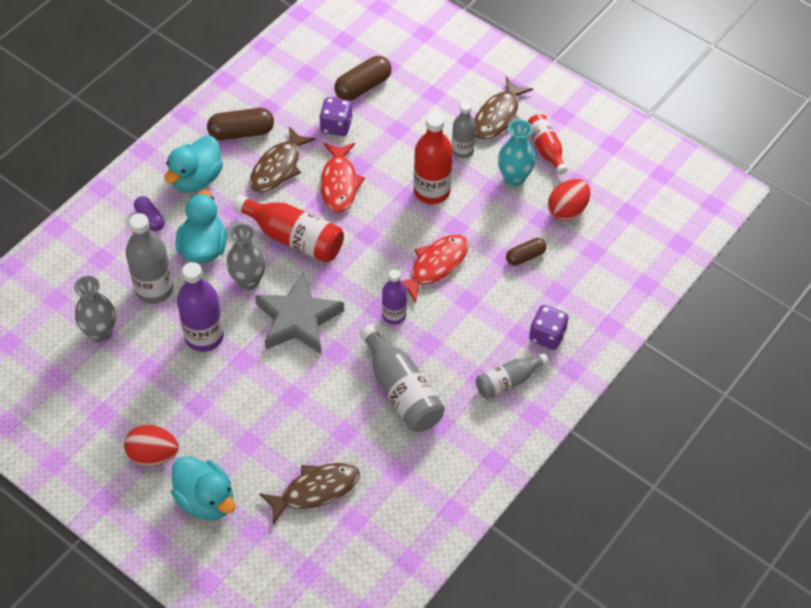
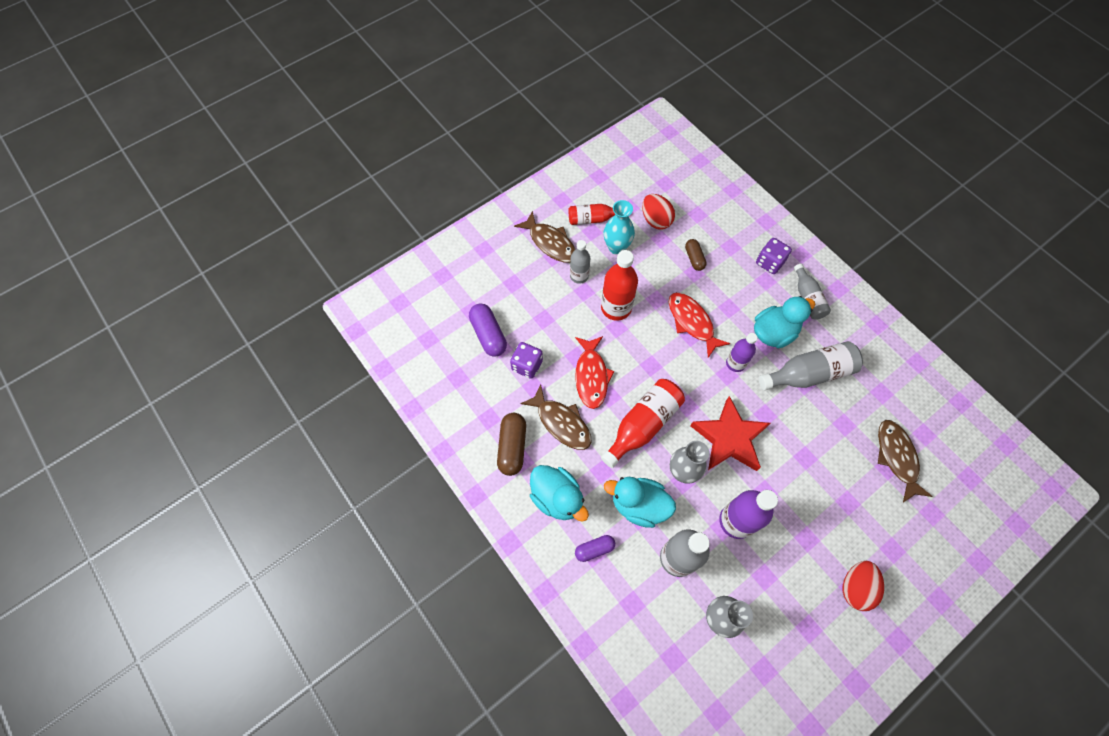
camera: 75 degrees left, 10 degrees up
turquoise duck [171,456,236,521] -> turquoise duck moved to [754,296,815,348]
grey star [255,272,344,354] -> red star [690,396,770,471]
red fish [321,143,365,213] -> red fish turned 75 degrees clockwise [575,336,614,409]
brown capsule [334,56,392,101] -> purple capsule [469,303,507,357]

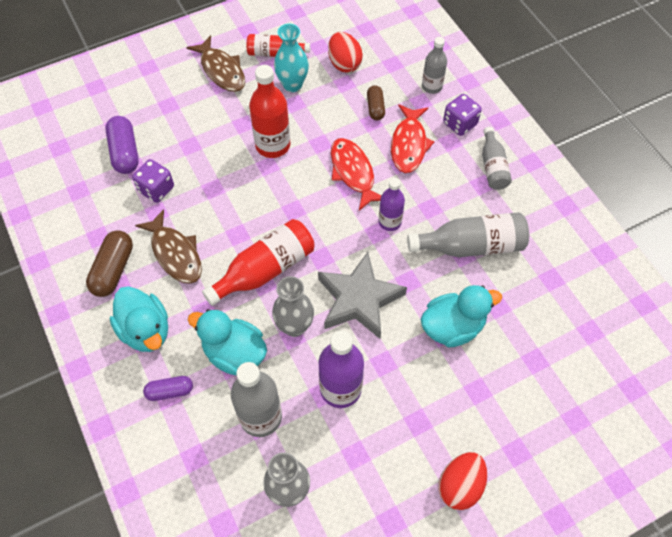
camera: 10 degrees right, 5 degrees down
grey bottle [570,240,590,284] -> grey bottle moved to [422,37,447,94]
red fish [575,336,614,409] -> red fish moved to [391,104,434,173]
red star [690,396,770,471] -> grey star [318,252,407,339]
turquoise duck [754,296,815,348] -> turquoise duck moved to [421,285,502,347]
brown fish [878,420,933,503] -> none

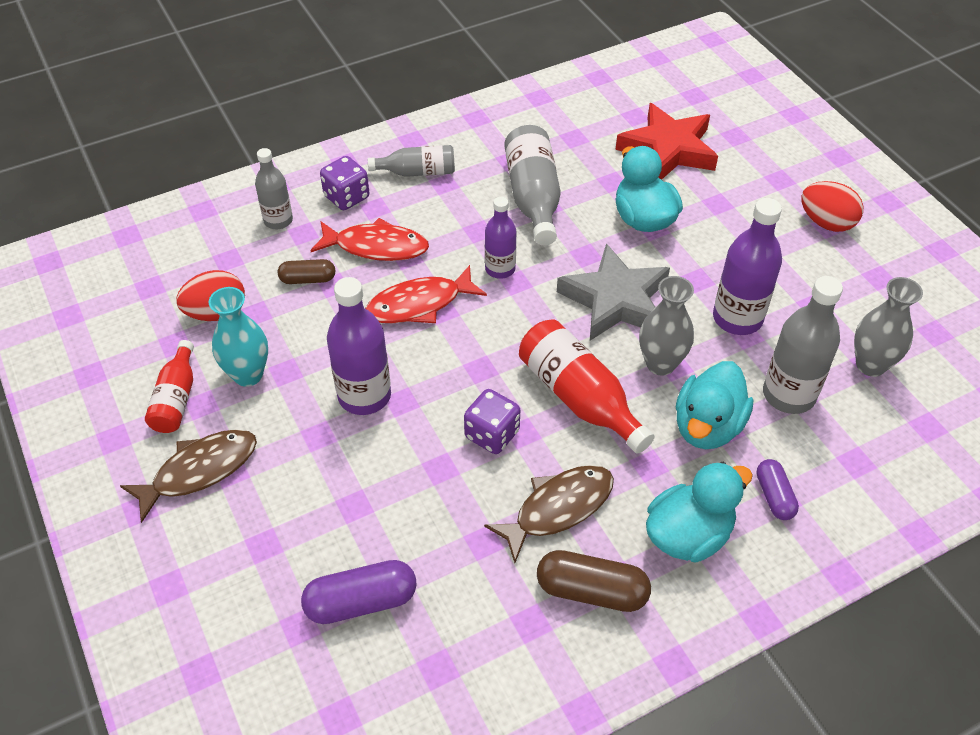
camera: 90 degrees left, 10 degrees down
purple dice [132,159,174,203] -> purple dice moved to [464,389,520,454]
red bottle [249,65,290,158] -> purple bottle [327,277,391,415]
none -> red star [615,103,718,180]

